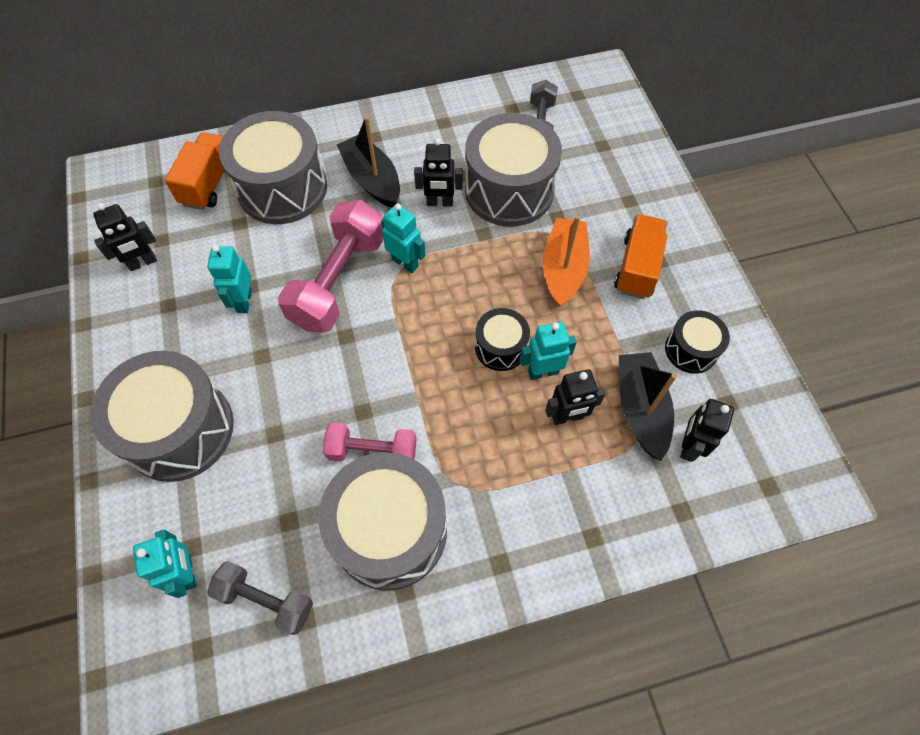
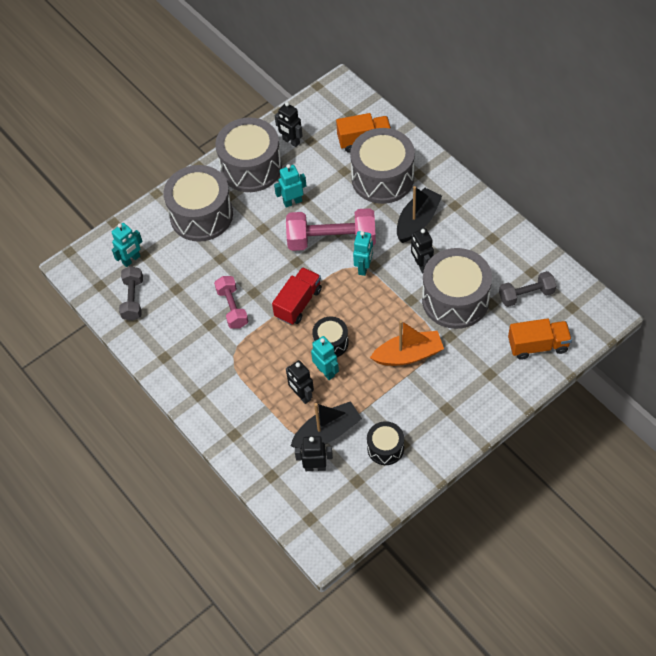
camera: 70 degrees right, 5 degrees down
grey drum [319,452,447,591] -> grey drum moved to [215,118,282,192]
orange truck [614,214,668,299] -> orange truck moved to [508,318,572,360]
none -> red truck [272,267,322,325]

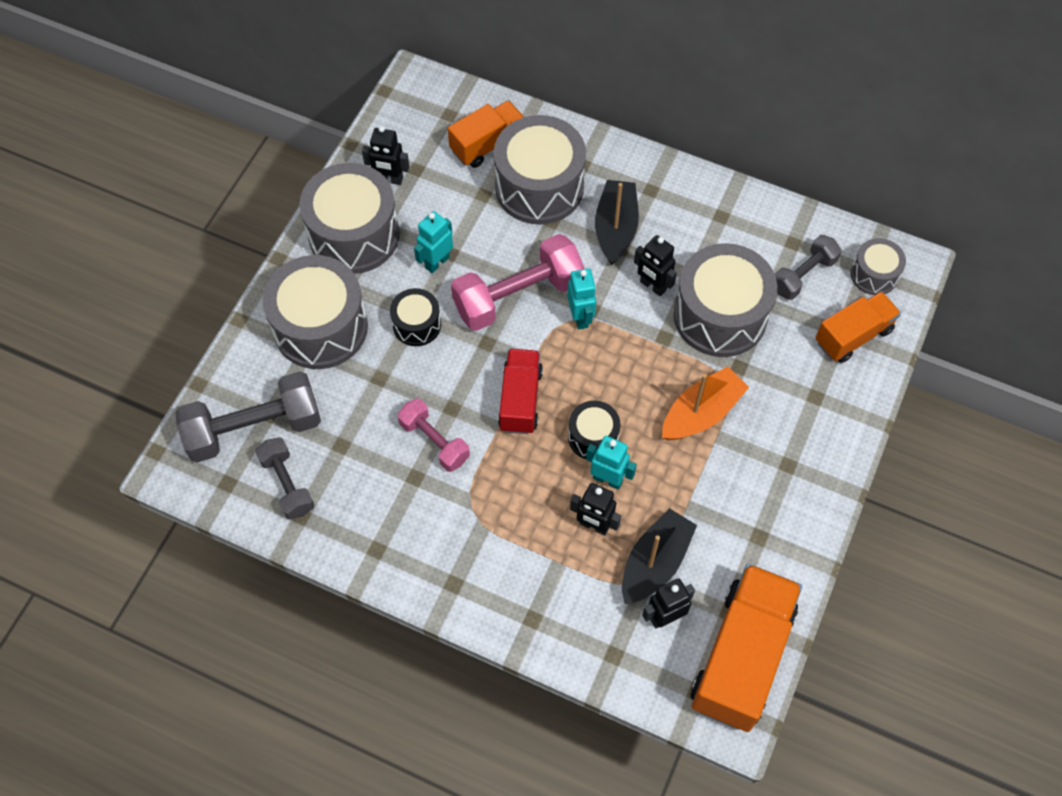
camera: 30 degrees left, 5 degrees up
turquoise robot [112,223,143,267] -> grey dumbbell [175,371,321,463]
black drum [367,421,404,465] -> black drum moved to [390,288,441,346]
none -> orange truck [691,564,802,732]
none -> grey drum [851,238,906,295]

